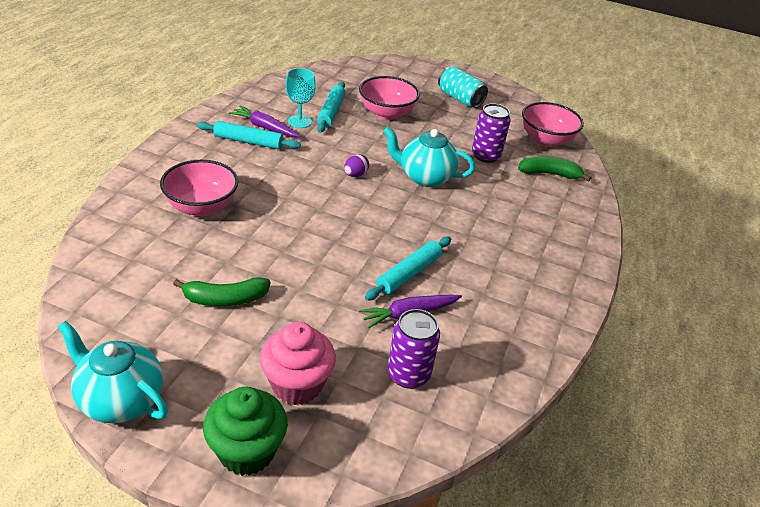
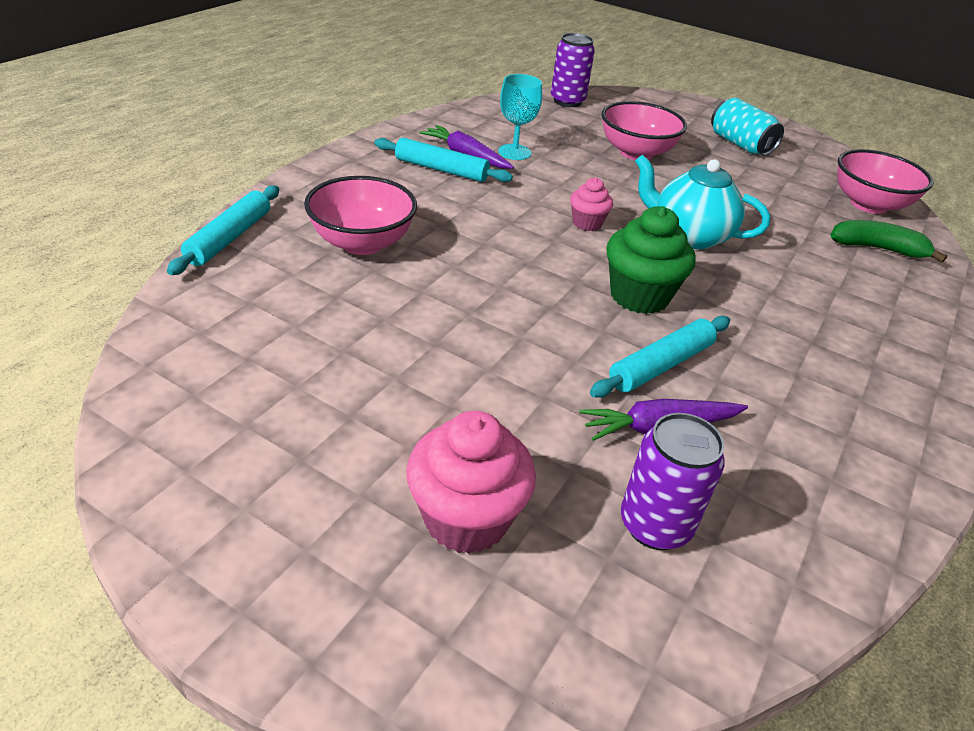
camera: 10 degrees right, 0 degrees up
turquoise teapot [58,321,168,423] -> none
green banana [173,277,271,306] -> none
green cupcake [203,387,288,476] -> green cupcake moved to [606,206,696,314]
turquoise rolling pin [317,82,346,133] -> turquoise rolling pin moved to [167,185,279,275]
purple egg [344,154,369,177] -> pink cupcake [570,178,613,231]
purple can [472,103,511,163] -> purple can moved to [551,33,595,107]

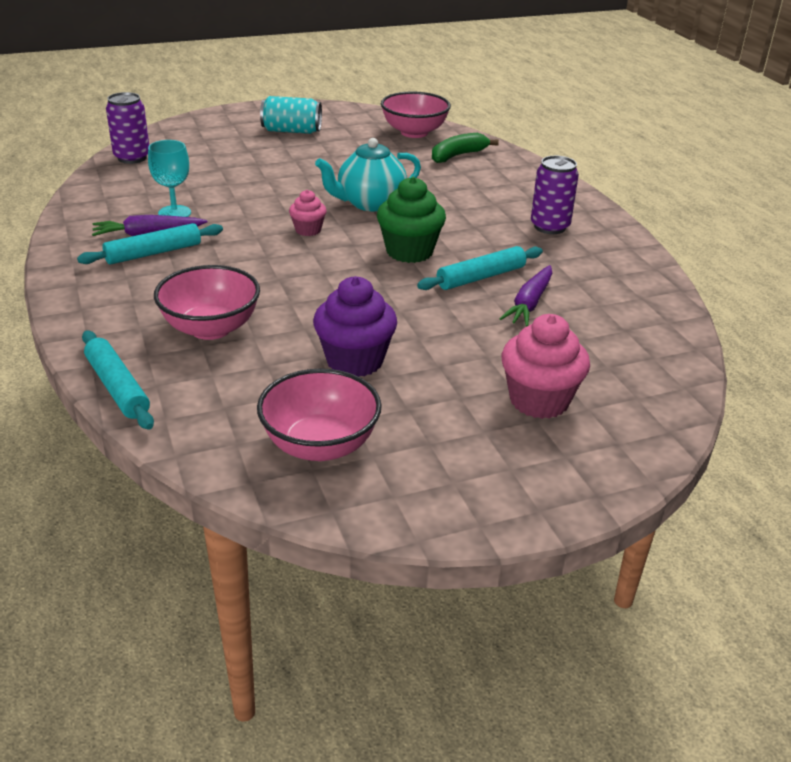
camera: 50 degrees left, 5 degrees down
turquoise rolling pin [590,316,730,398] -> turquoise rolling pin turned 60 degrees clockwise [417,246,543,290]
pink bowl [601,101,687,160] -> pink bowl moved to [257,369,382,461]
purple can [621,413,725,550] -> purple can moved to [531,156,579,234]
none -> purple cupcake [313,276,397,377]

